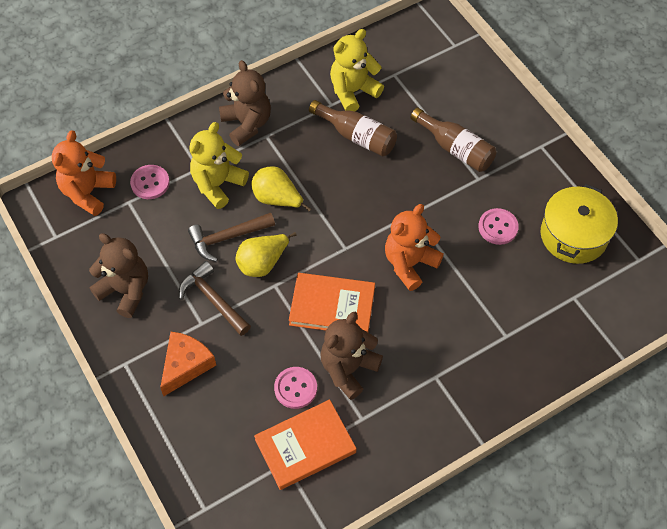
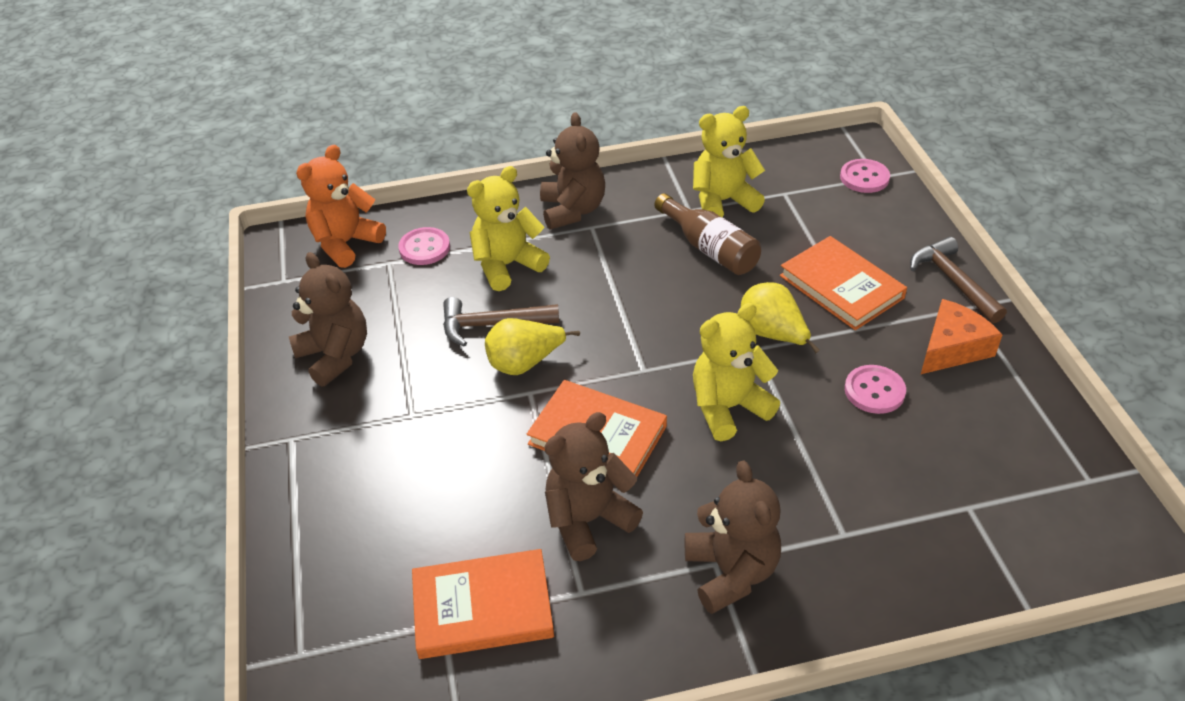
camera: 20 degrees right, 15 degrees down
orange cheese [160,332,216,396] -> orange cheese moved to [921,299,1002,374]
brown hammer [179,261,251,336] -> brown hammer moved to [910,237,1007,323]
yellow pear [251,166,311,211] -> yellow pear moved to [741,282,820,353]
pink button [274,367,317,409] -> pink button moved to [840,159,890,193]
orange teddy bear [385,204,444,291] -> yellow teddy bear [693,303,780,441]
brown bottle [410,108,496,172] -> orange book [780,236,907,330]
yellow pot [541,184,618,264] -> none
none -> brown teddy bear [685,461,781,614]

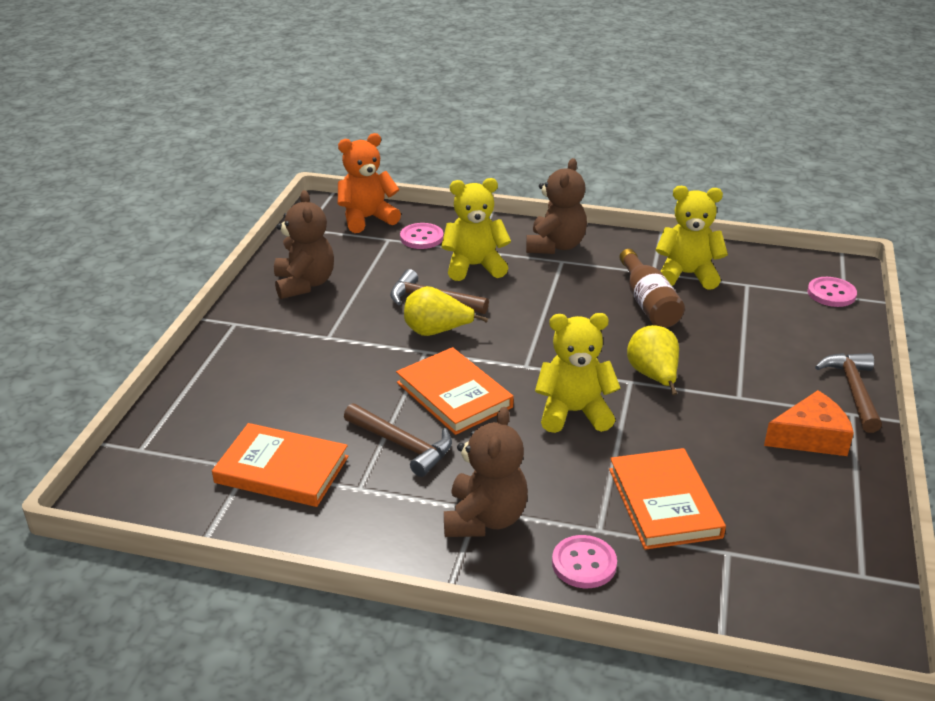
camera: 25 degrees right, 10 degrees down
brown teddy bear [544,412,643,561] -> brown hammer [344,403,452,477]
orange book [780,236,907,330] -> orange book moved to [609,448,726,550]
pink button [845,365,906,414] -> pink button moved to [552,535,617,588]

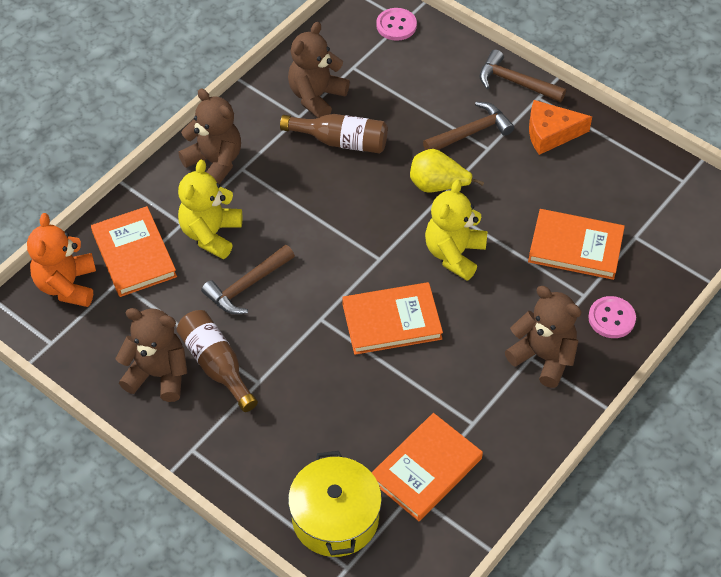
camera: 65 degrees left, 20 degrees up
brown hammer [344,403,452,477] -> brown hammer moved to [423,102,514,150]
pink button [400,223,444,249] -> orange book [91,206,177,297]
yellow pear [404,286,488,336] -> none
yellow teddy bear [655,186,728,290] -> brown teddy bear [288,22,350,118]
orange cheese [764,390,854,456] -> orange cheese turned 105 degrees counterclockwise [529,100,592,155]
none -> brown bottle [177,310,258,412]
none -> yellow pot [288,451,382,557]

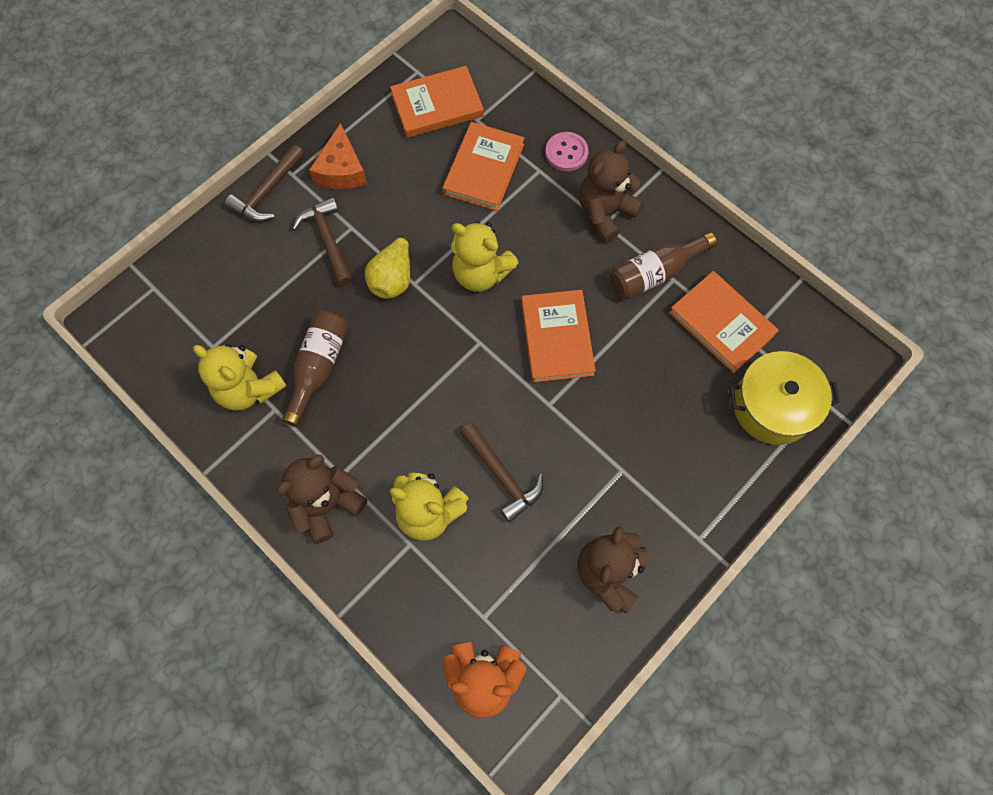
camera: 85 degrees left, 15 degrees up
orange book [91,206,177,297] -> orange book moved to [390,66,484,138]
brown bottle [177,310,258,412] -> brown bottle moved to [610,232,717,300]
brown teddy bear [288,22,350,118] -> yellow teddy bear [193,344,287,411]
pink button [376,8,417,41] -> none

